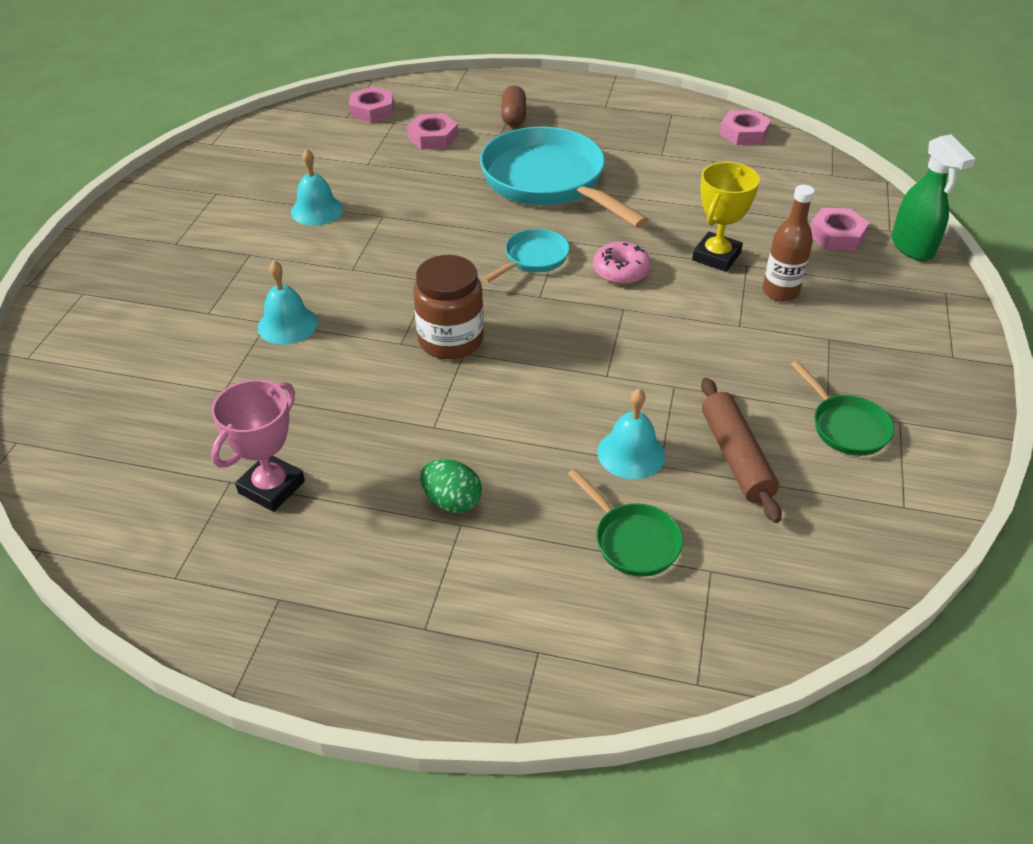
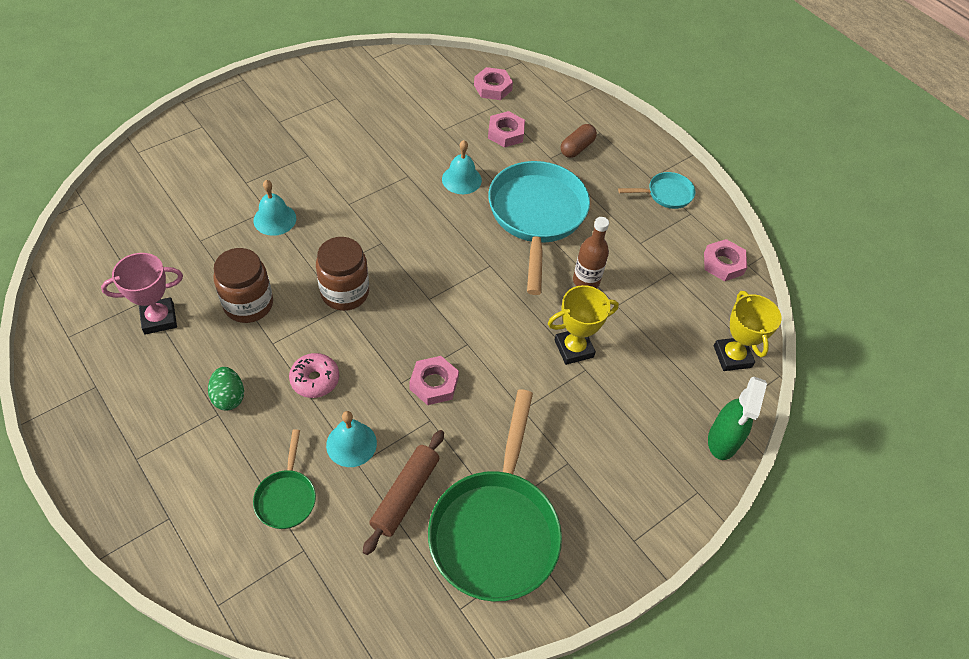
camera: 35 degrees right, 10 degrees up
turquoise bell [291,149,343,226] -> turquoise bell moved to [442,140,482,194]
turquoise pan [482,229,570,283] -> turquoise pan moved to [618,172,695,209]
pink donut [593,241,651,284] -> pink donut moved to [289,353,339,398]
brown bottle [763,185,815,302] -> brown bottle moved to [573,217,609,288]
green pan [791,361,894,456] -> green pan [428,389,562,602], size x2.13
pink nut [810,208,869,251] -> pink nut moved to [409,356,459,405]
none -> brown jar [213,248,273,323]
none -> yellow trophy [714,291,782,371]

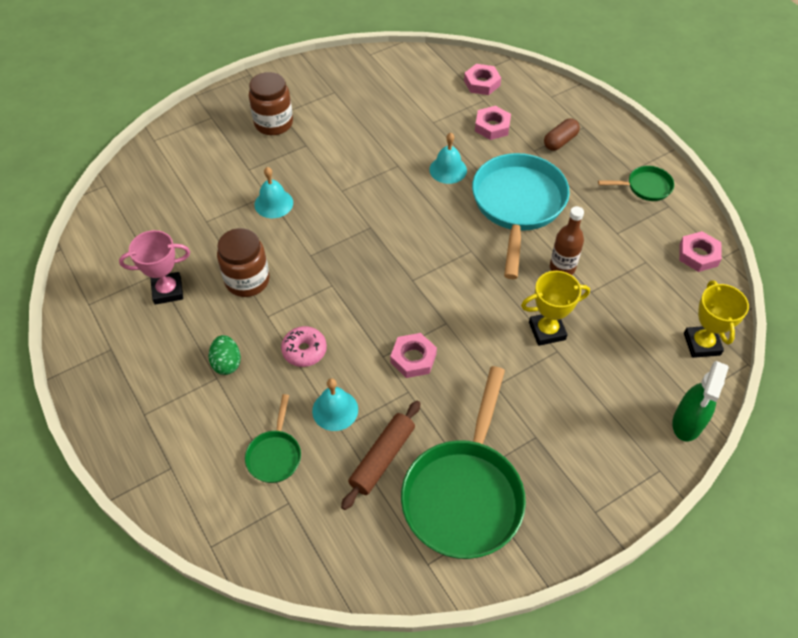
camera: 10 degrees right, 0 degrees up
brown jar [316,237,369,311] -> brown jar moved to [249,72,293,135]
turquoise pan [618,172,695,209] -> green pan [598,166,674,201]

